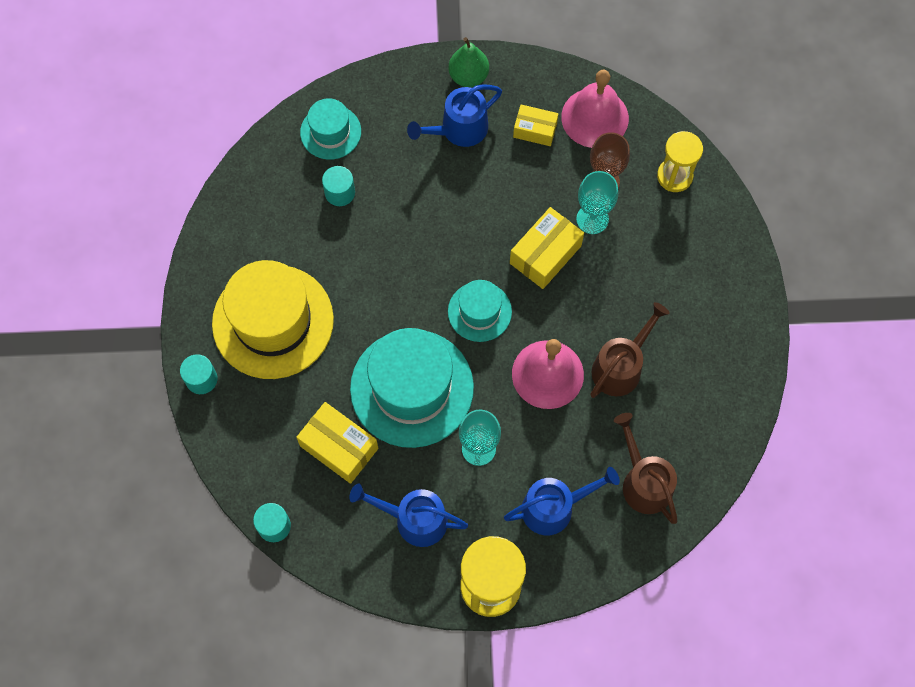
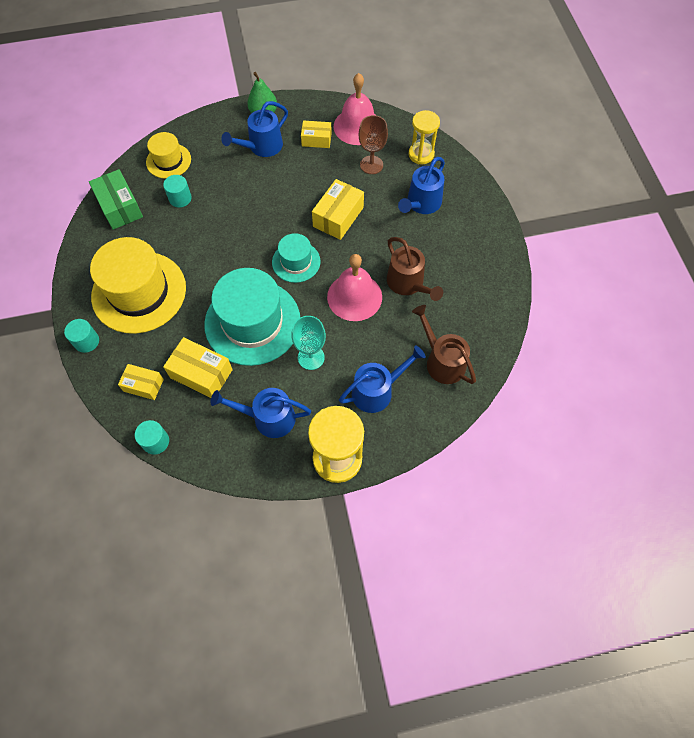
camera: 10 degrees left, 5 degrees down
turquoise hat [300,98,361,160] -> yellow hat [146,132,191,179]
turquoise goblet [576,171,618,234] -> none
brown watering can [590,302,670,398] -> brown watering can turned 120 degrees clockwise [387,237,443,301]
none -> green box [89,169,143,230]
none -> yellow box [118,364,164,400]
none -> blue watering can [398,157,445,214]

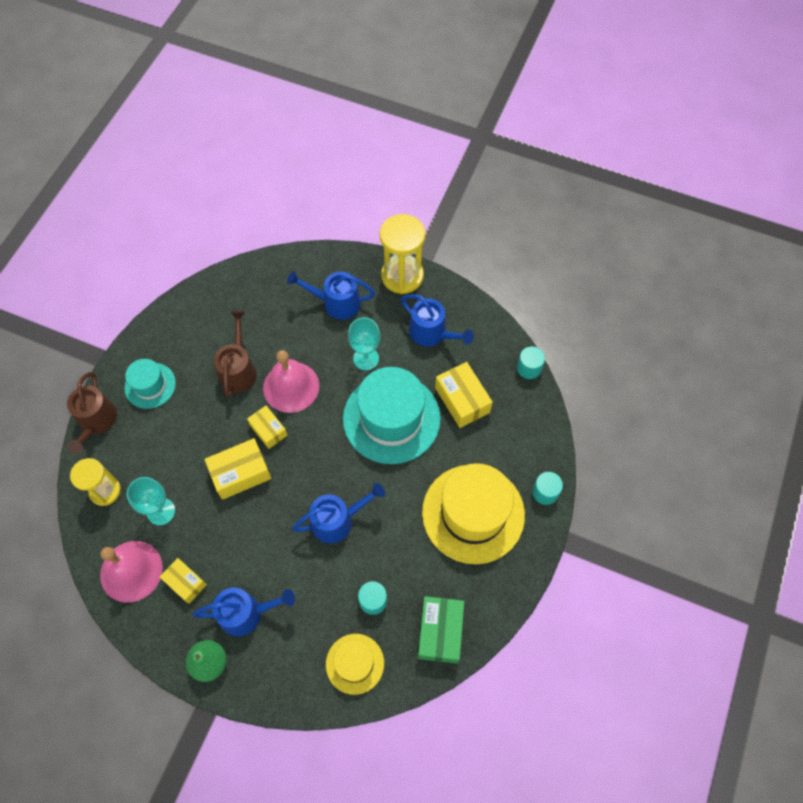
camera: 145 degrees left, 0 degrees up
yellow box [118,364,164,400] -> yellow box moved to [247,406,288,449]
turquoise hat [272,233,321,283] -> turquoise hat moved to [124,359,176,409]
brown goblet [359,115,388,174] -> turquoise goblet [127,477,175,525]
blue watering can [398,157,445,214] -> blue watering can moved to [292,483,385,543]
brown watering can [412,305,476,384] -> brown watering can moved to [67,372,117,454]

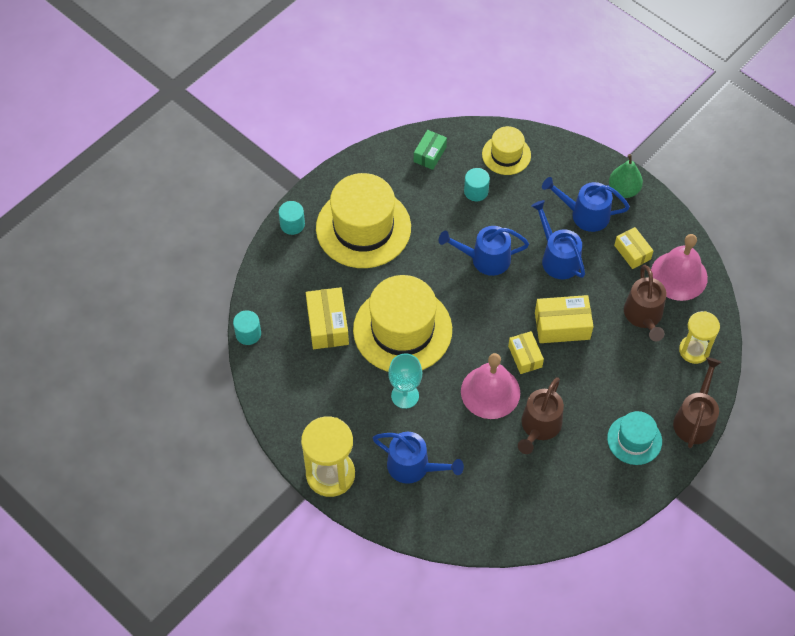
camera: 160 degrees left, 5 degrees down
turquoise goblet [127,477,175,525] -> brown watering can [624,265,667,341]
turquoise hat [343,367,441,464] -> yellow hat [353,275,452,372]
blue watering can [401,294,474,347] -> blue watering can moved to [531,200,585,279]
green box [418,596,464,664] -> green box [414,130,447,170], size x0.65

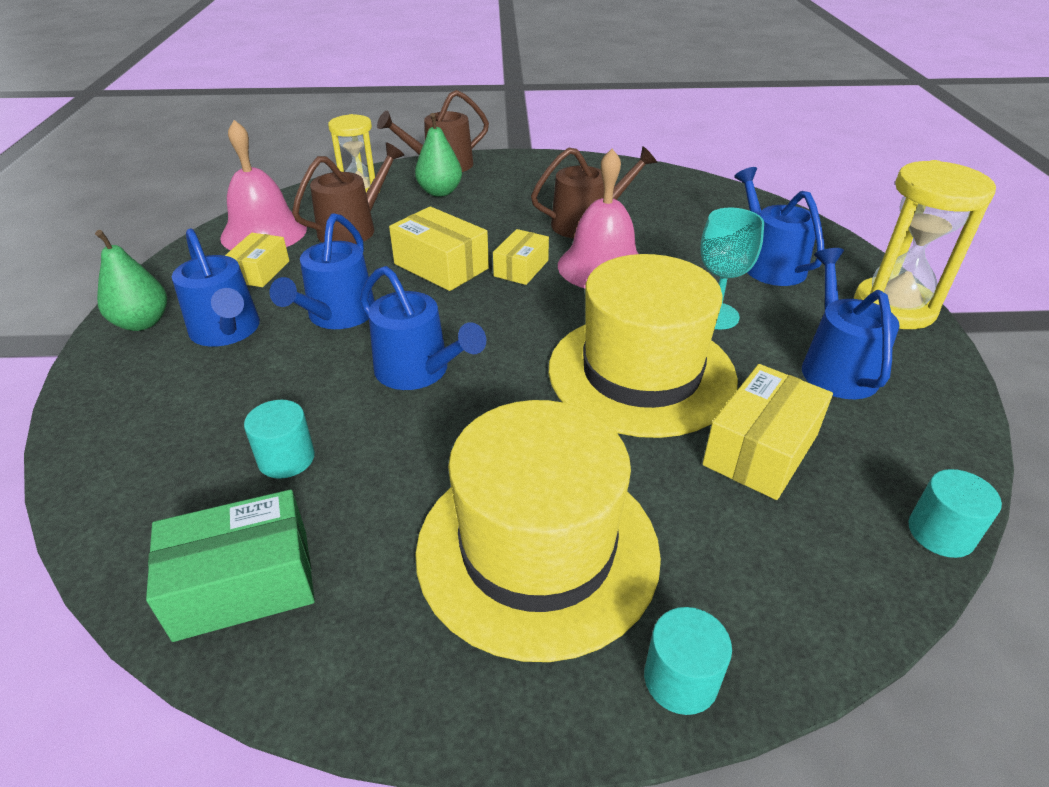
camera: 135 degrees left, 20 degrees down
green box [414,130,447,170] -> green box [146,489,315,642], size x1.54
yellow hat [482,126,531,175] -> none
turquoise hat [607,411,662,465] -> none
none -> green pear [415,113,462,197]
none -> blue watering can [802,248,899,399]

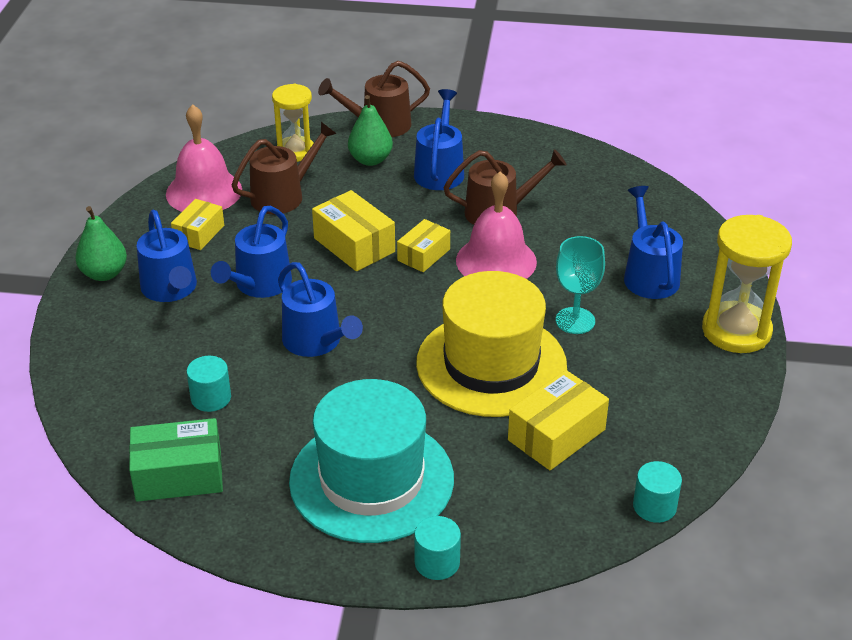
camera: 10 degrees right, 0 degrees up
yellow hat [415,400,661,662] -> turquoise hat [289,379,454,543]
blue watering can [802,248,899,399] -> blue watering can moved to [414,89,464,190]

